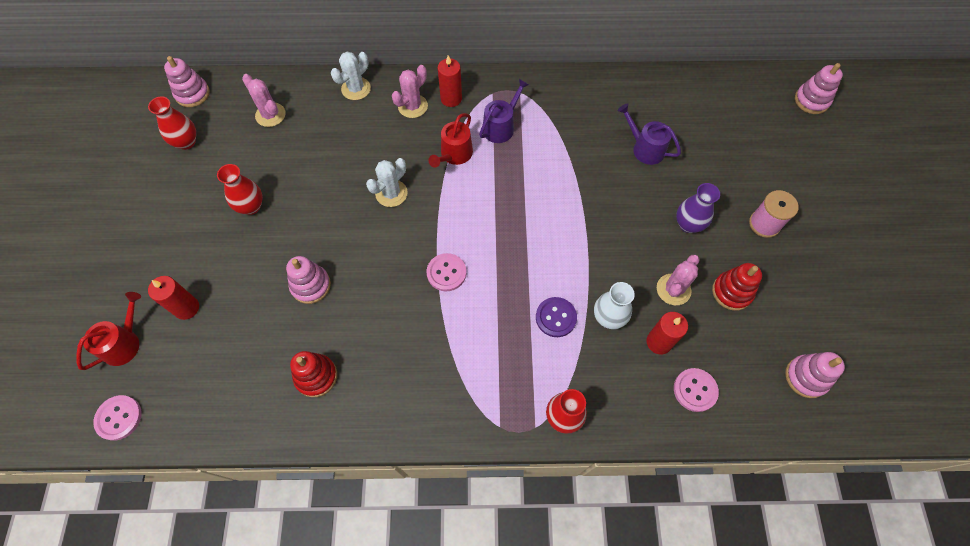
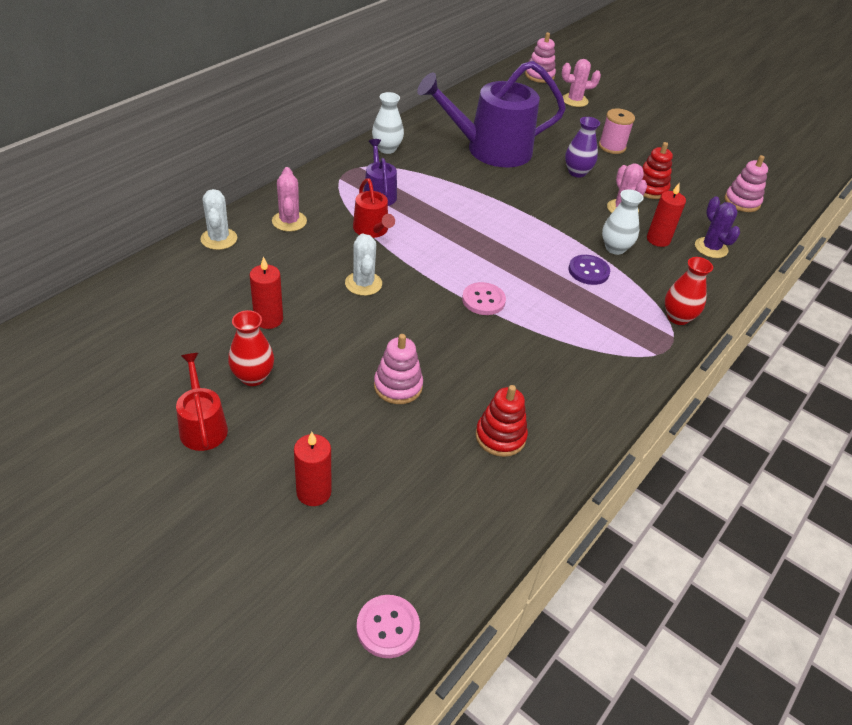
camera: 55 degrees left, 20 degrees down
red watering can [76,292,141,370] -> red watering can moved to [176,353,228,451]
red vase [148,97,196,150] -> none
pink stacking toy [164,56,210,107] -> none
pink cactus [242,74,286,127] -> pink cactus moved to [562,59,601,107]
red candle [438,55,462,107] -> red candle moved to [250,257,283,329]
purple watering can [617,103,681,165] -> purple watering can [417,61,566,167], size x2.10
pink button [674,368,719,412] -> purple cactus [695,196,740,258]
none -> white vase [372,92,404,154]

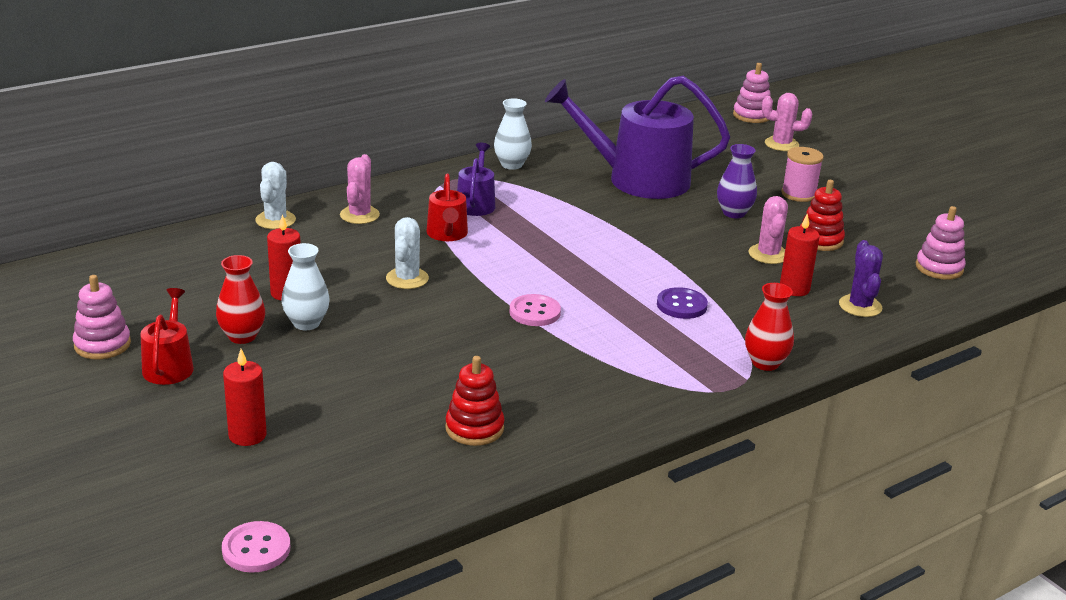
camera: 20 degrees right, 15 degrees down
pink stacking toy [374,334,423,404] -> pink stacking toy moved to [73,275,131,359]
white vase [602,189,644,255] -> white vase moved to [281,243,330,330]

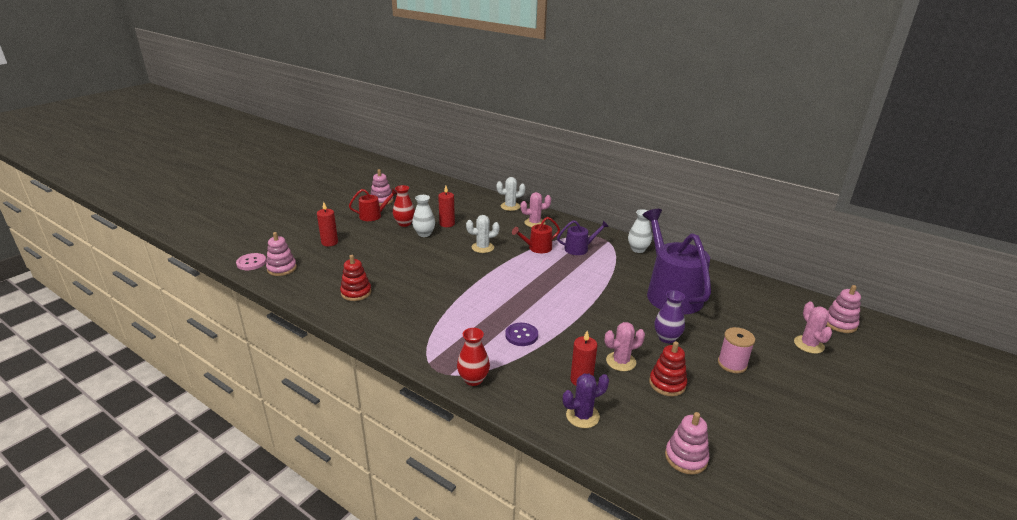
camera: 70 degrees right, 0 degrees up
pink button [509,294,561,326] -> none
none -> pink stacking toy [266,232,297,276]

